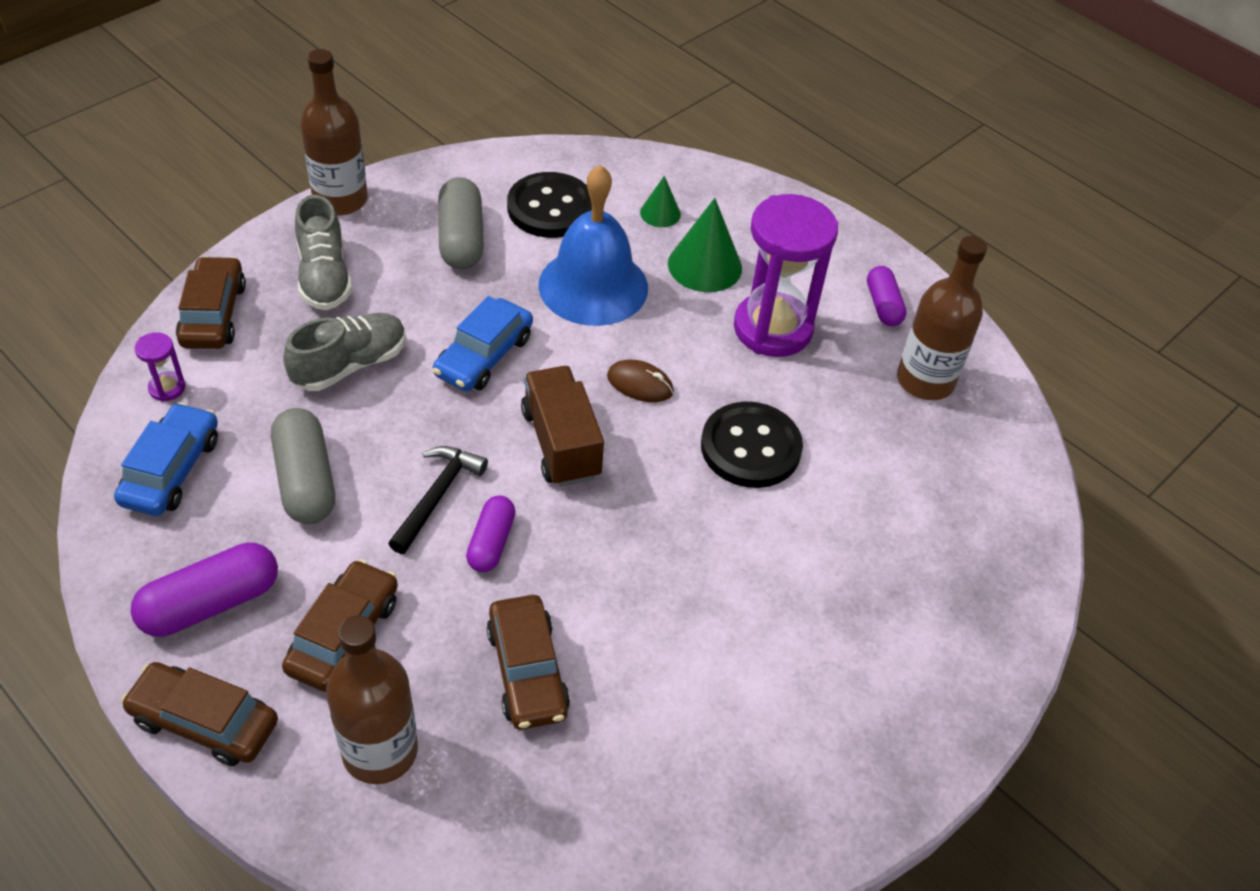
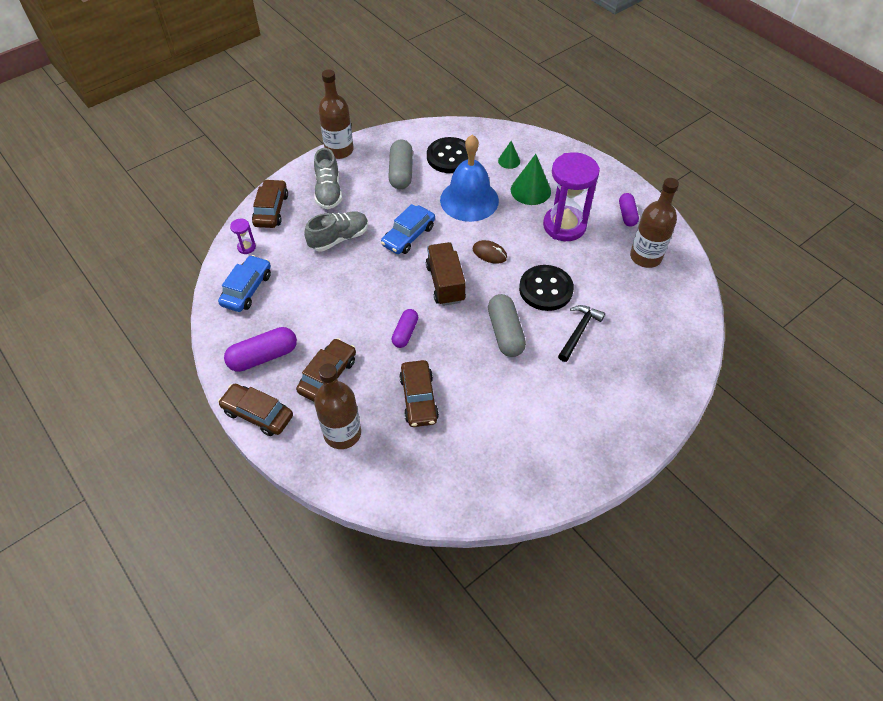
camera: 10 degrees right, 5 degrees up
grey capsule [271,408,335,524] -> grey capsule moved to [488,294,526,357]
black hammer [388,446,488,554] -> black hammer moved to [558,305,605,362]

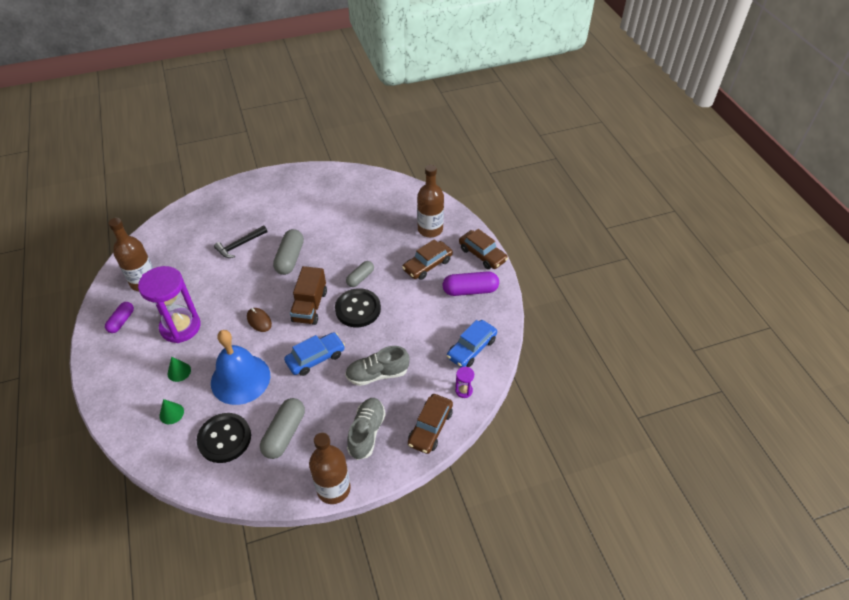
camera: 160 degrees left, 5 degrees down
purple capsule [392,309,418,348] -> grey capsule [346,261,374,287]
brown car [399,360,439,427] -> none
green cone [511,154,551,205] -> green cone [167,357,191,382], size x0.57
black button [519,265,574,311] -> black button moved to [335,288,381,327]

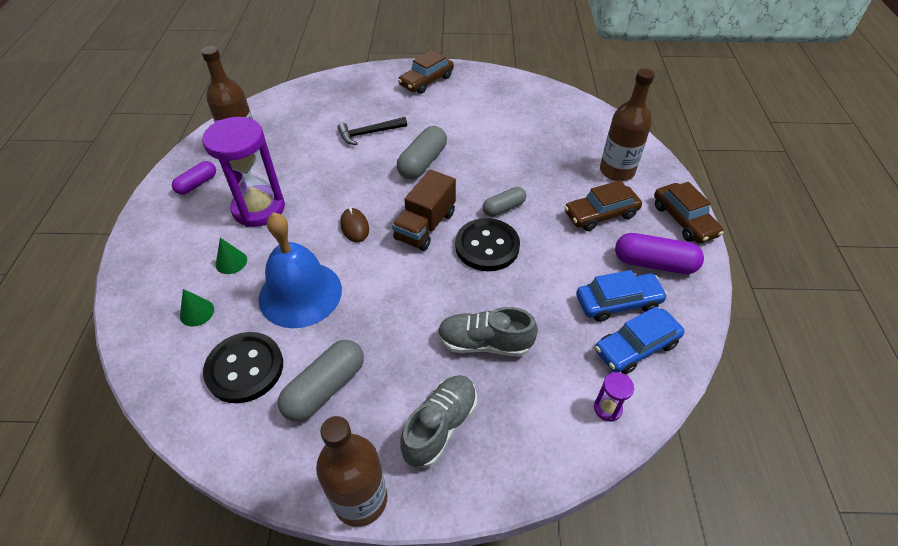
camera: 20 degrees right, 0 degrees up
blue car [284,332,345,376] -> blue car moved to [576,270,668,322]
brown car [408,394,453,454] -> brown car moved to [398,50,454,94]

